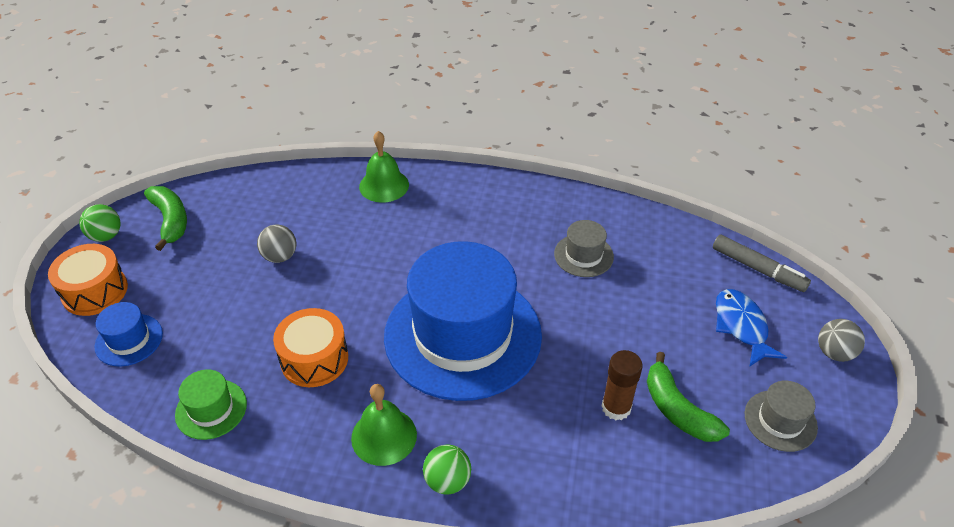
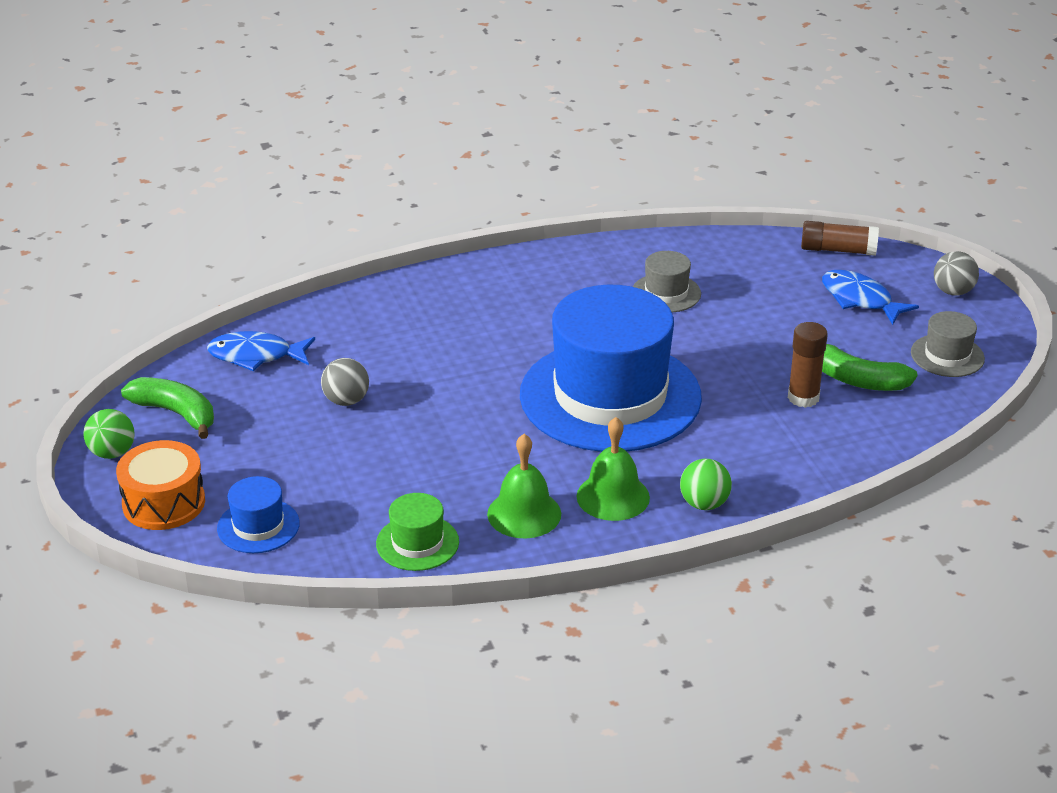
camera: 30 degrees left, 10 degrees down
orange drum [273,308,348,387] -> none
green bell [359,131,409,203] -> green bell moved to [487,434,561,539]
grey marker [713,235,811,292] -> brown glue stick [801,221,879,256]
none -> blue fish [207,331,315,371]

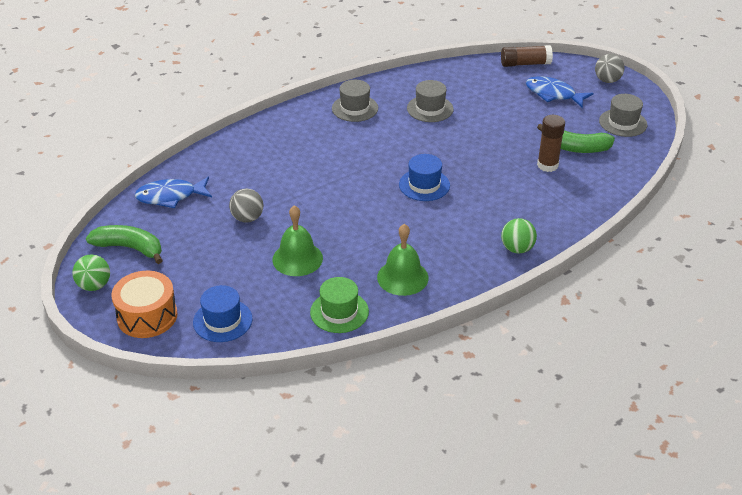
camera: 15 degrees left, 5 degrees up
blue hat [520,285,702,452] -> blue hat [399,154,450,201], size x0.41
green bell [577,417,650,521] -> green bell moved to [272,205,323,276]
none -> grey hat [332,80,378,122]

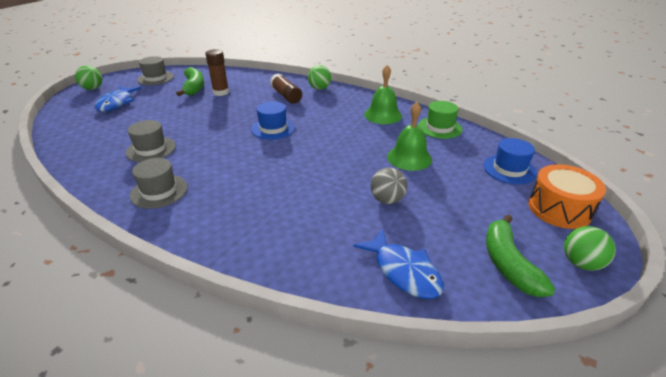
camera: 115 degrees left, 5 degrees down
brown glue stick [501,45,553,67] -> brown glue stick moved to [270,74,302,104]
grey ball [595,54,625,83] -> green ball [75,65,102,90]

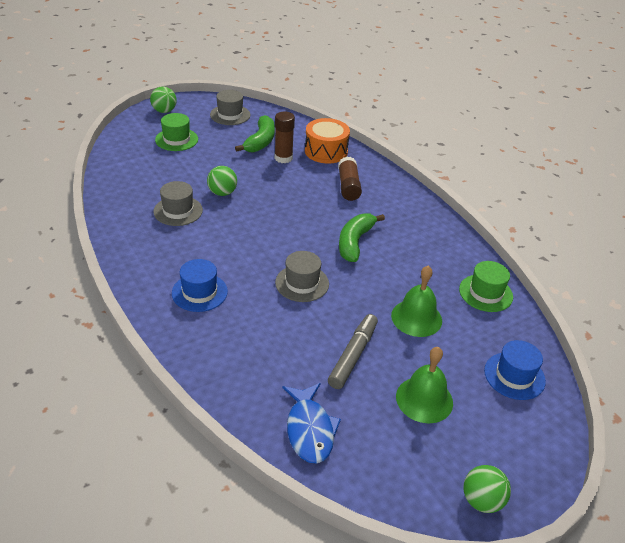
camera: 25 degrees right, 5 degrees up
blue fish [95,86,141,112] -> green hat [155,113,198,151]
grey hat [130,158,188,209] -> grey hat moved to [275,251,329,302]
blue hat [251,101,295,140] -> blue hat moved to [172,259,228,312]
green ball [308,65,331,90] -> green ball moved to [207,166,237,196]
green bell [364,65,402,124] -> green bell moved to [396,347,453,423]
grey ball [371,168,407,204] -> grey marker [328,314,378,389]
green banana [486,215,555,297] -> green banana moved to [339,213,385,262]
orange drum [528,164,606,229] -> orange drum moved to [305,118,350,164]

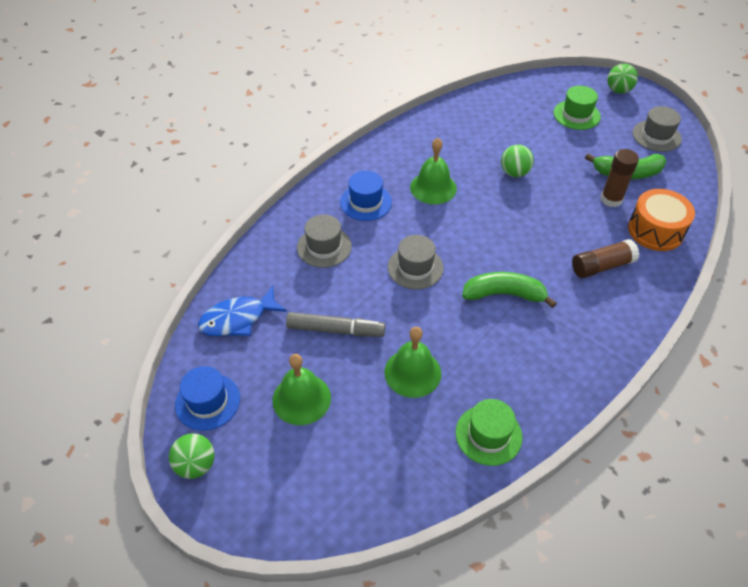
camera: 75 degrees right, 10 degrees up
grey hat [153,181,203,226] -> grey hat moved to [297,214,352,268]
blue hat [484,340,546,400] -> blue hat moved to [175,366,240,431]
none -> green bell [410,138,457,204]

